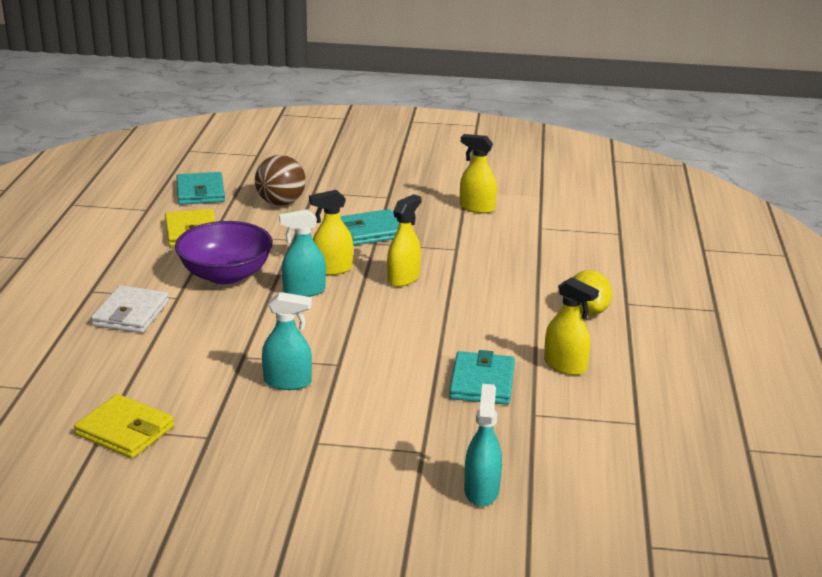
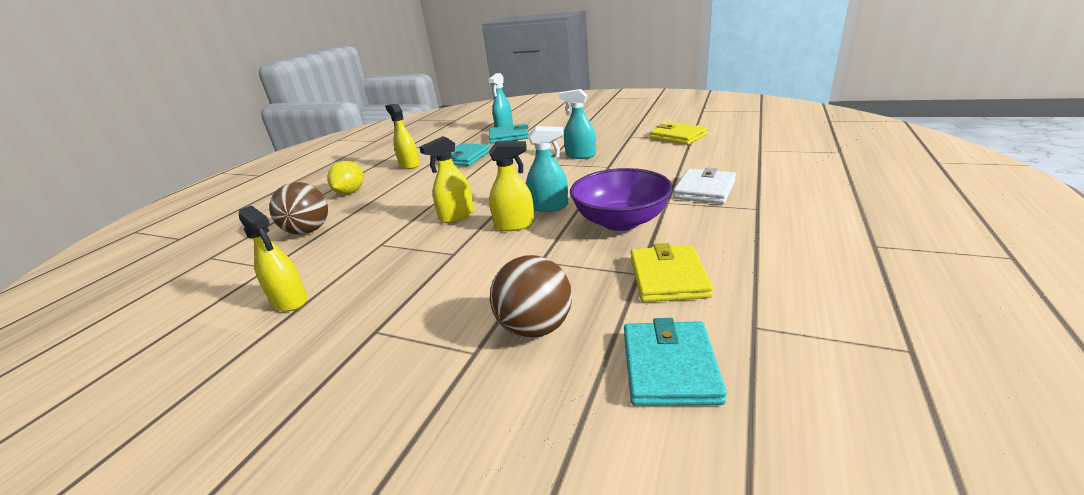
camera: 160 degrees left, 0 degrees up
turquoise wallet [340,209,399,245] -> turquoise wallet moved to [489,123,529,144]
none -> brown ball [269,182,328,235]

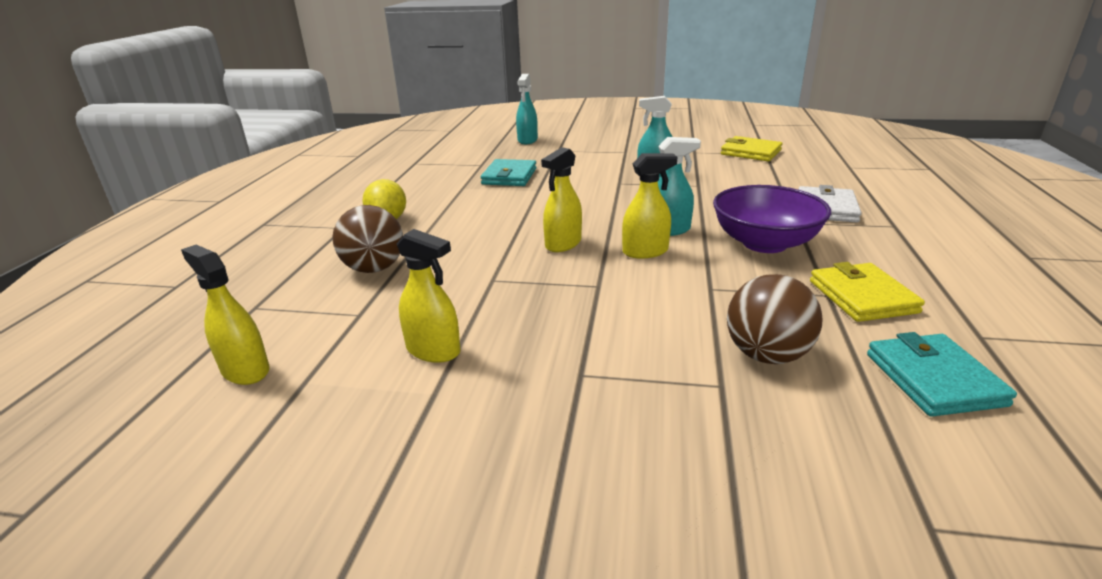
camera: 15 degrees left, 0 degrees up
yellow spray bottle [385,104,420,169] -> yellow spray bottle moved to [181,245,270,385]
turquoise wallet [489,123,529,144] -> none

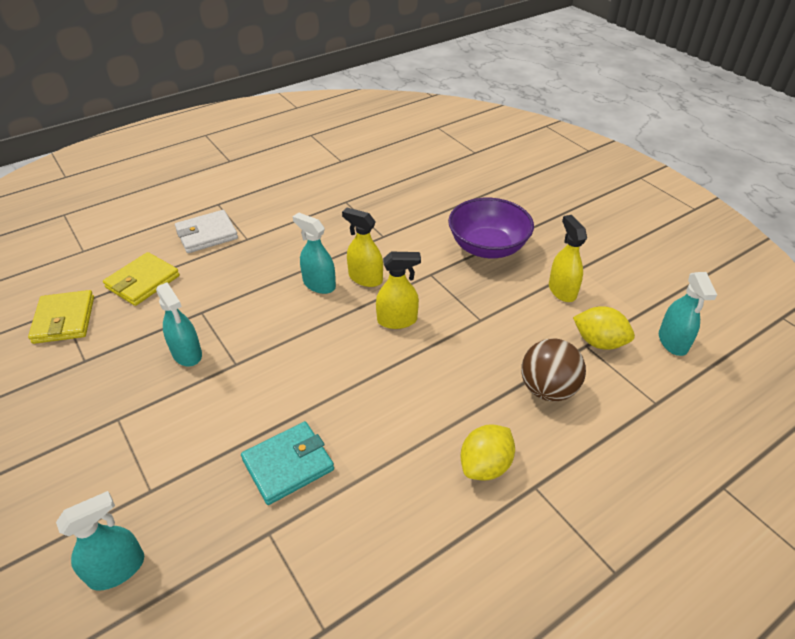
camera: 135 degrees left, 15 degrees up
yellow spray bottle [181,245,270,385] -> turquoise spray bottle [659,272,717,356]
purple bowl [713,185,831,253] -> purple bowl moved to [448,198,534,258]
brown ball [727,274,822,364] -> none
yellow wallet [810,262,925,322] -> yellow wallet moved to [103,252,180,306]
turquoise wallet [867,332,1017,417] -> none
none -> yellow lemon [573,306,635,350]

